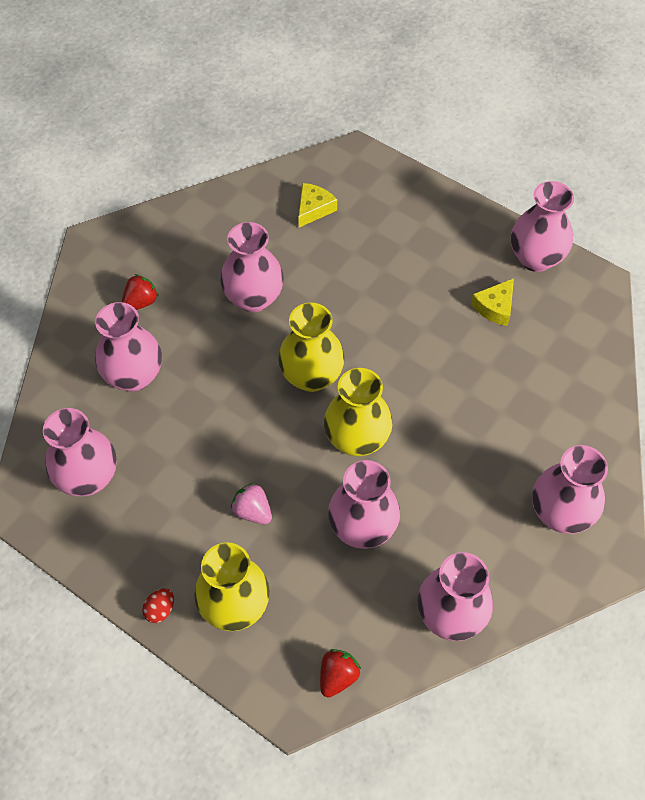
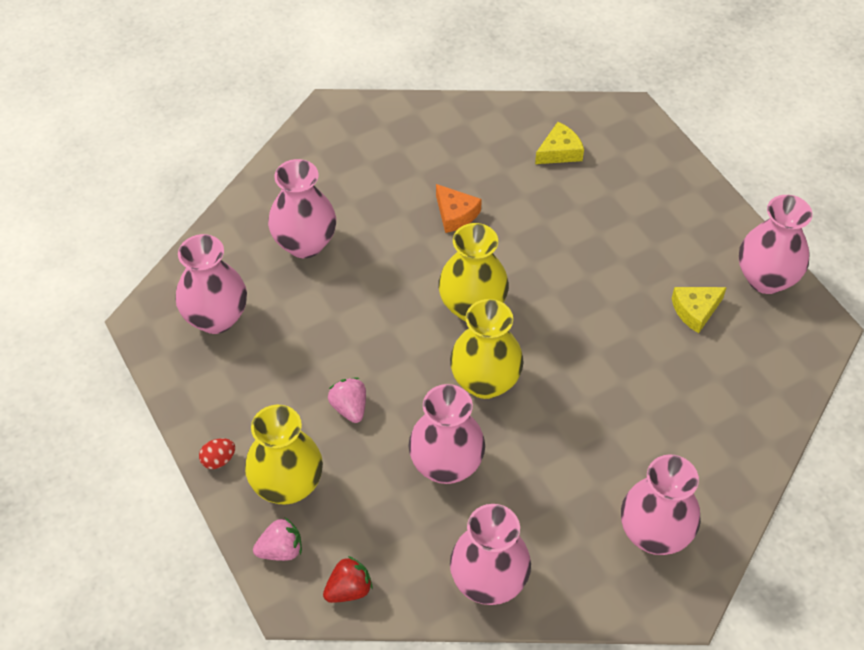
camera: 25 degrees right, 5 degrees down
red strawberry [122,274,159,310] -> none
pink vase [220,222,284,312] -> orange cheese [436,184,482,233]
none -> pink strawberry [253,518,302,561]

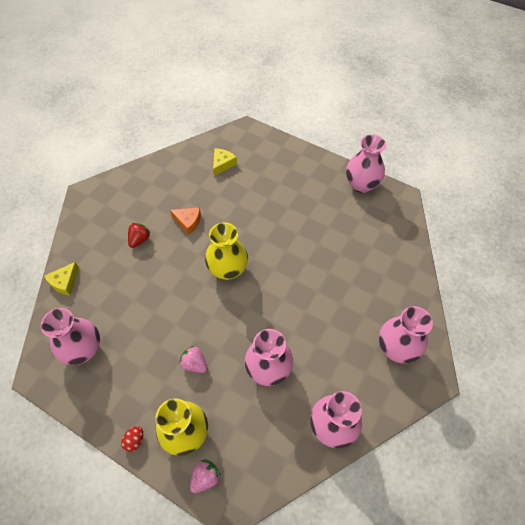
camera: 30 degrees left, 5 degrees up
pink vase [268,159,336,258] -> none
red strawberry [323,556,373,603] -> red strawberry moved to [128,223,150,248]
yellow vase [450,299,524,399] -> none
yellow cheese [672,287,727,333] -> yellow cheese moved to [44,262,79,295]

